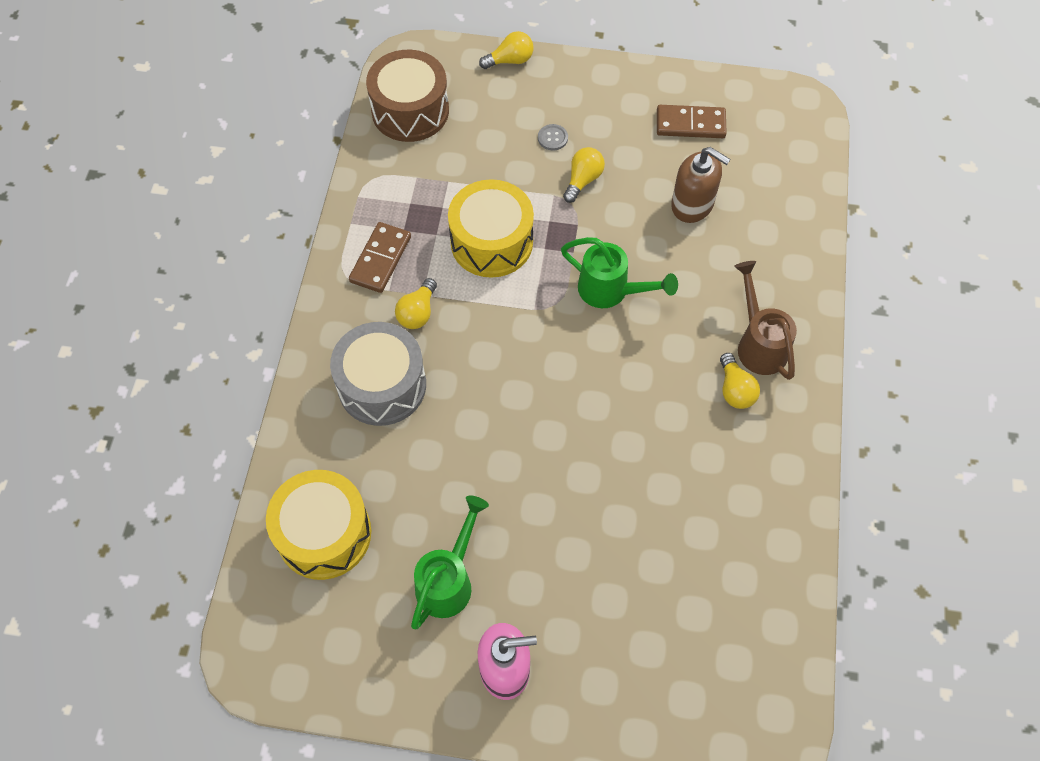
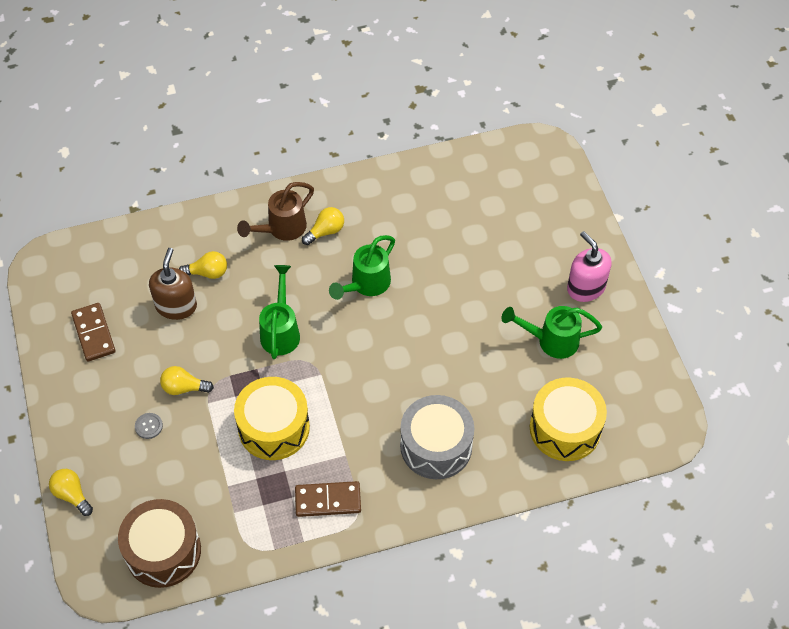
camera: 115 degrees left, 5 degrees down
yellow light bulb [395,278,437,329] -> yellow light bulb moved to [179,251,227,279]
none -> green watering can [329,235,395,300]

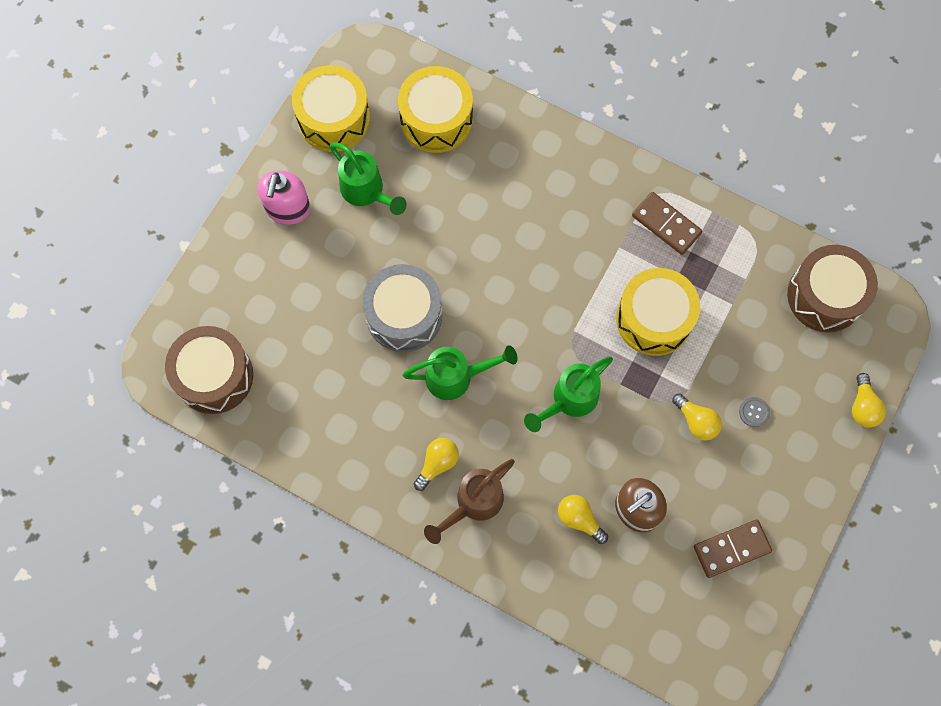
camera: 135 degrees left, 15 degrees up
brown domino [71,303,116,362] -> brown domino turned 45 degrees clockwise [694,520,772,578]
brown watering can [237,182,314,241] -> brown watering can turned 135 degrees clockwise [424,459,515,544]
yellow light bulb [302,207,344,245] -> yellow light bulb turned 120 degrees clockwise [414,438,459,491]
grey drum [400,395,474,479] -> grey drum moved to [362,264,442,352]
none -> brown drum [165,326,253,414]
none -> yellow drum [292,65,370,152]

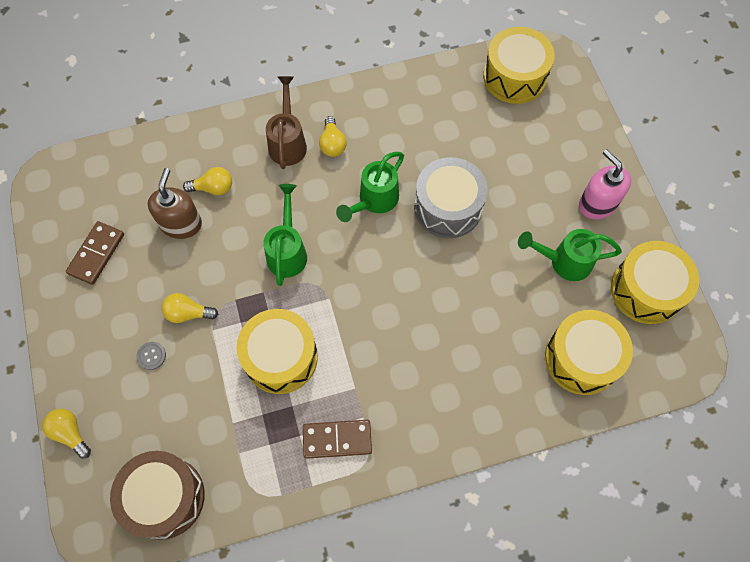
camera: 135 degrees right, 5 degrees down
brown drum [165,326,253,414] -> yellow drum [483,27,555,104]

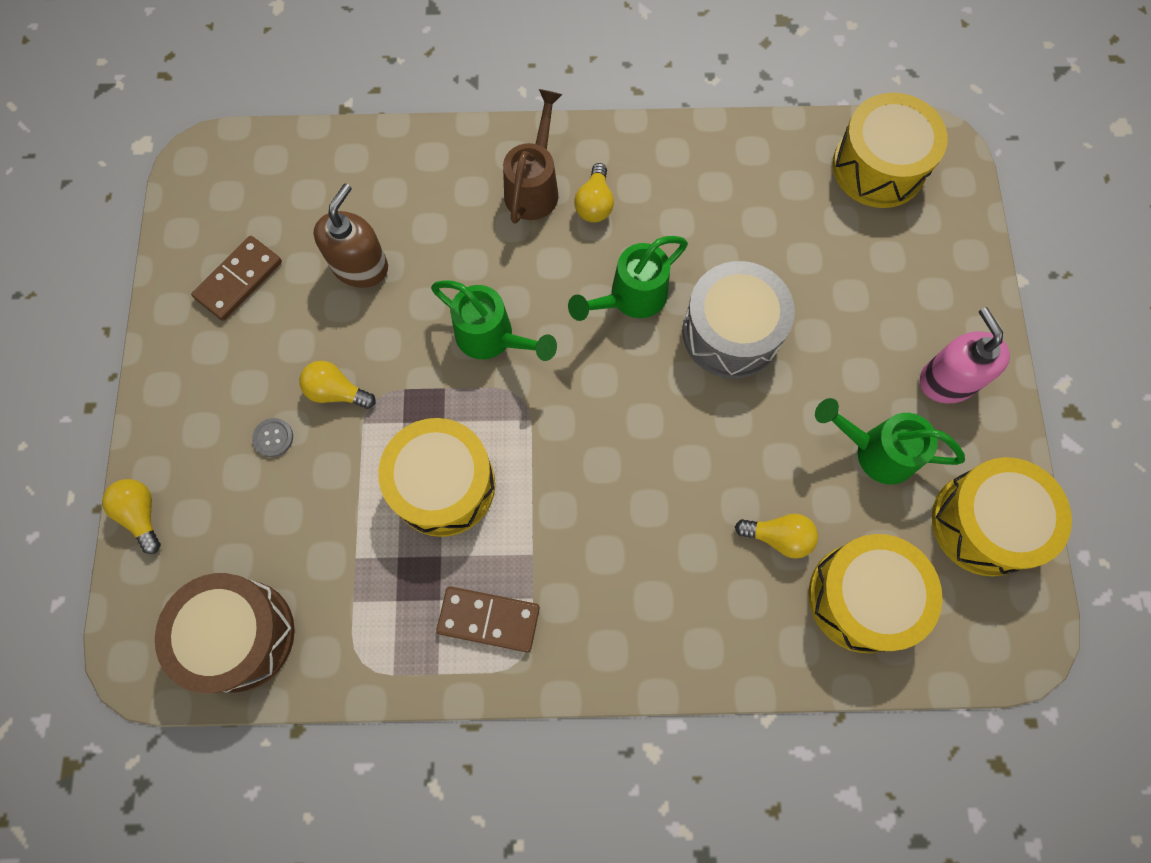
camera: 15 degrees right, 5 degrees up
yellow light bulb [183,167,232,195] -> yellow light bulb moved to [735,514,818,559]
green watering can [263,184,307,286] -> green watering can turned 105 degrees clockwise [431,280,557,361]

